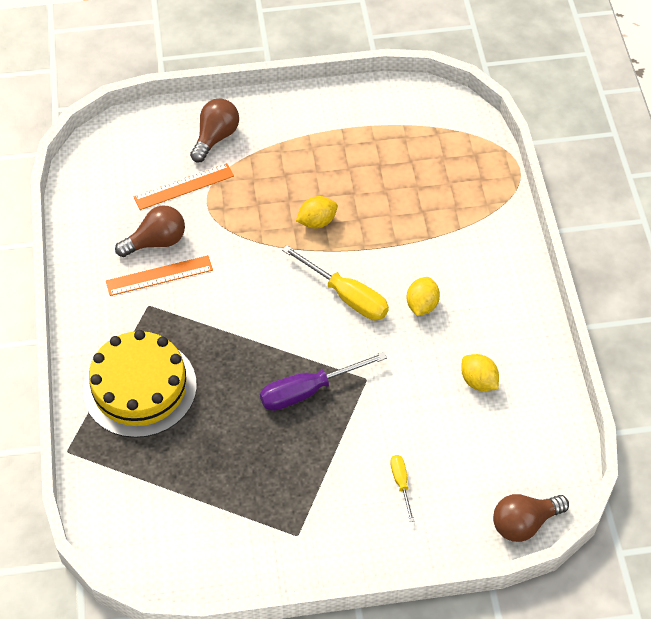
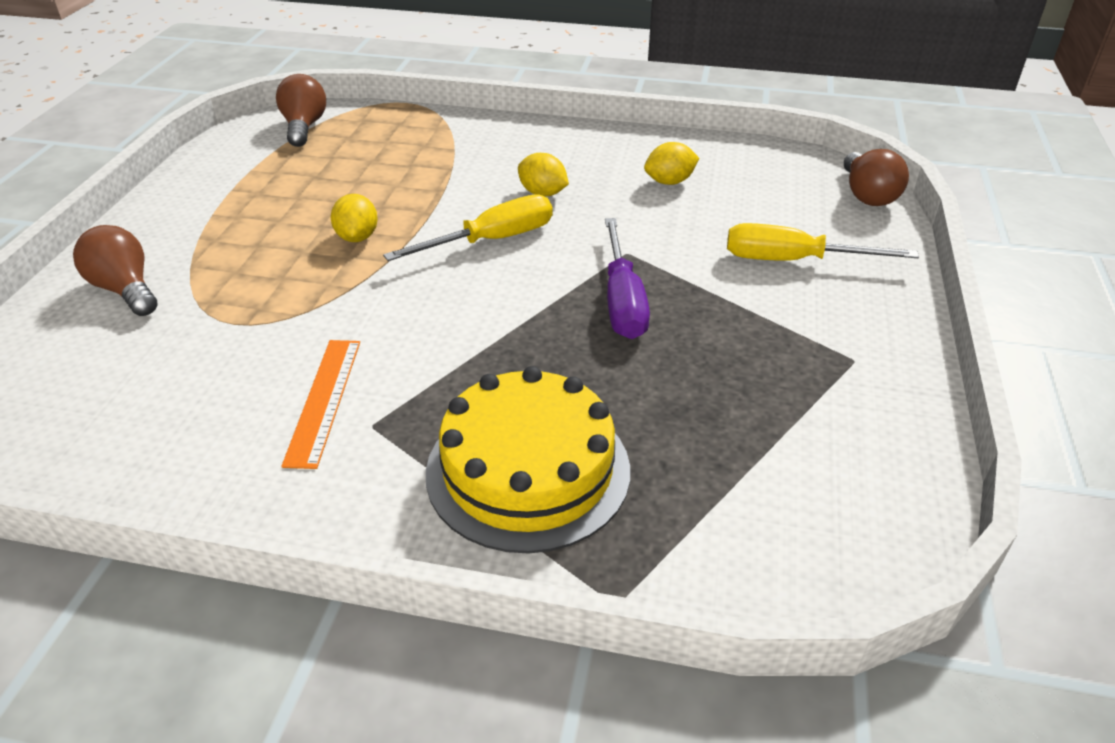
camera: 70 degrees left, 15 degrees down
brown light bulb [115,205,185,257] -> brown light bulb moved to [276,74,326,147]
orange ruler [134,163,234,210] -> none
yellow screwdriver [390,455,414,522] -> yellow screwdriver [727,223,919,261], size x1.92

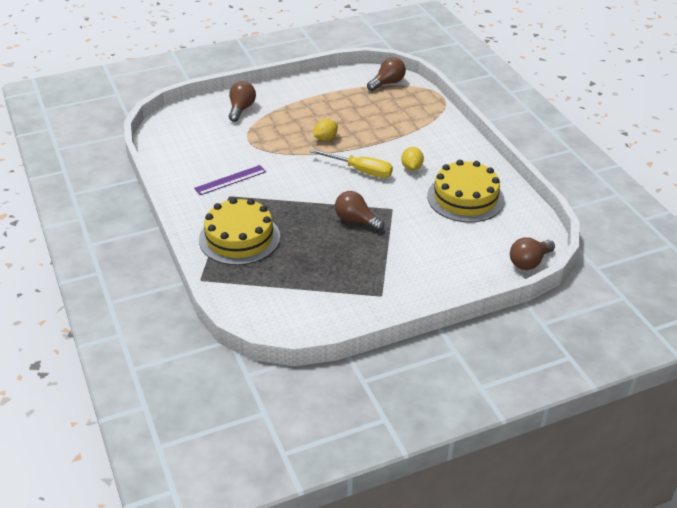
camera: 55 degrees right, 0 degrees up
orange ruler [281,340,360,469] -> purple ruler [194,165,266,195]
purple screwdriver [605,218,650,339] -> brown light bulb [335,191,384,231]
yellow lemon [644,142,699,185] -> yellow cake [427,160,504,223]
yellow screwdriver [727,223,919,261] -> none

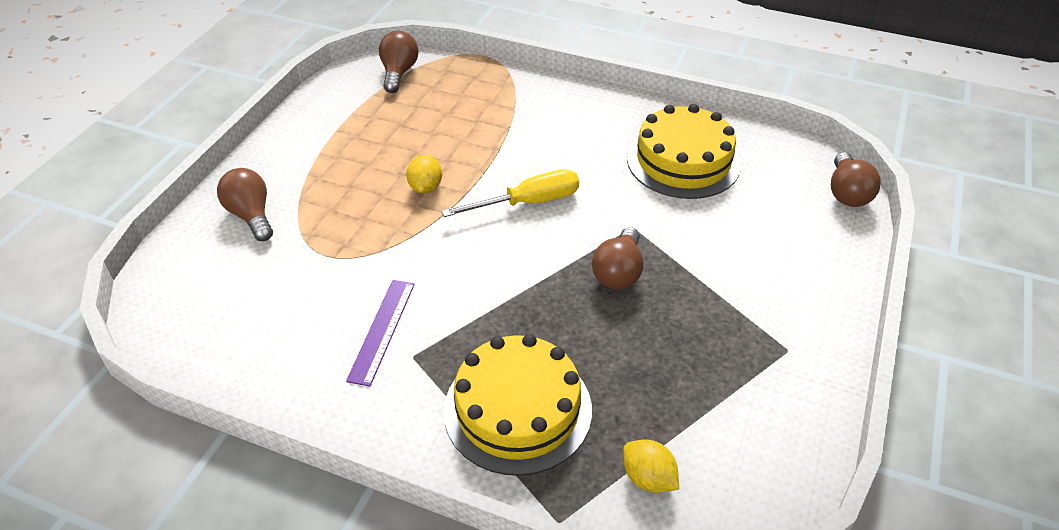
camera: 45 degrees left, 5 degrees up
brown light bulb [335,191,384,231] -> brown light bulb turned 60 degrees counterclockwise [592,227,644,289]
yellow lemon [401,147,424,171] -> yellow lemon moved to [623,440,679,493]

